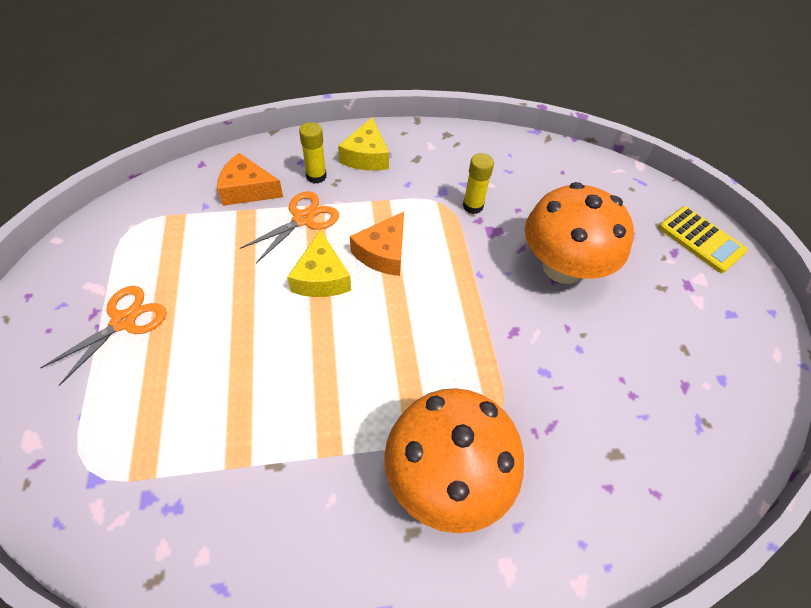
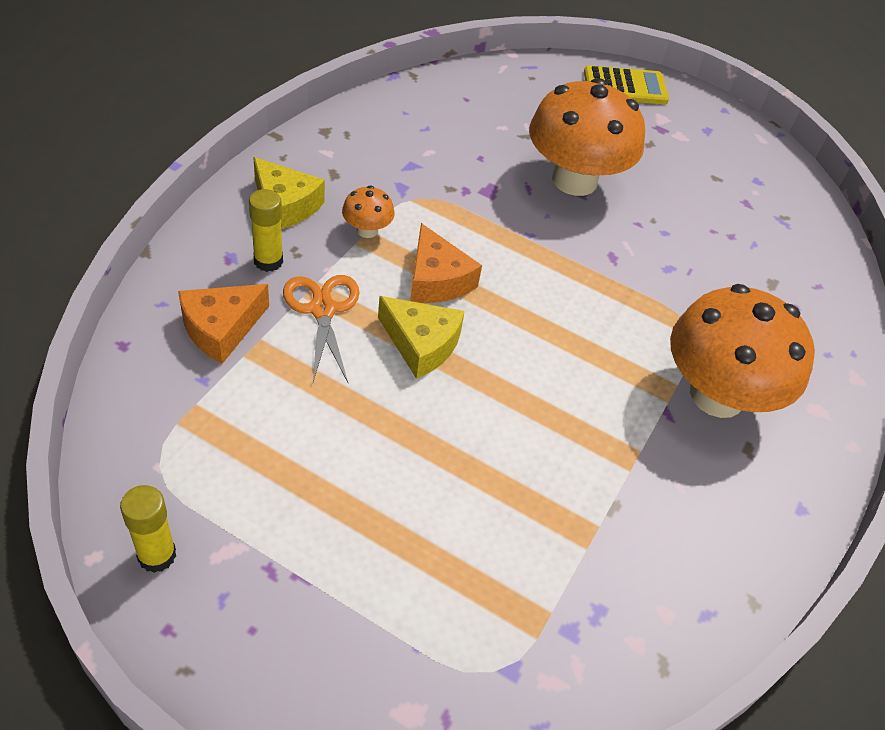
camera: 55 degrees left, 5 degrees down
orange scissors [40,286,167,386] -> none
yellow glue stick [463,153,494,214] -> yellow glue stick moved to [120,485,176,573]
none -> orange mushroom [342,186,395,238]

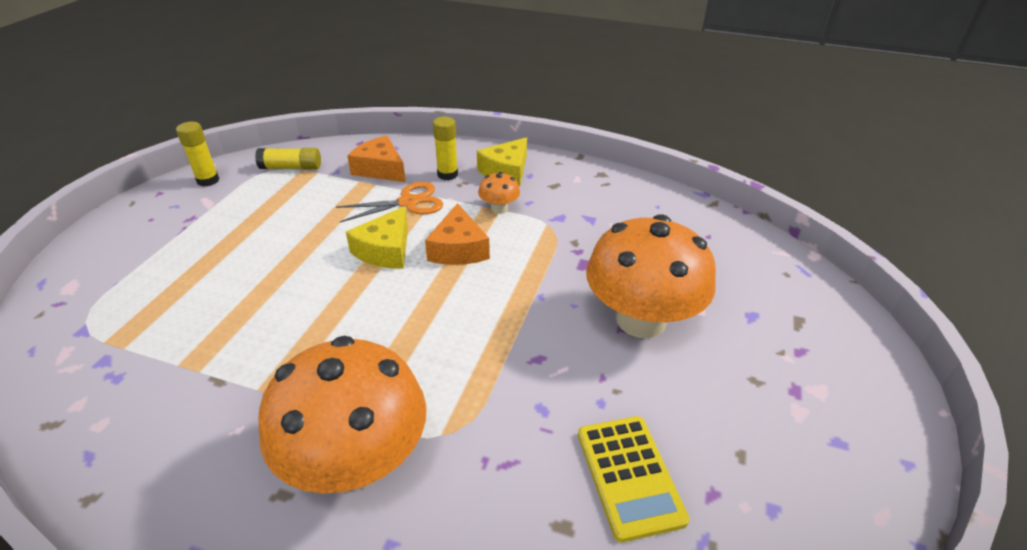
camera: 85 degrees right, 10 degrees down
orange cheese [410,223,482,303] -> orange cheese turned 60 degrees counterclockwise [425,203,490,265]
yellow calculator [584,65,669,104] -> yellow calculator moved to [578,416,689,542]
none -> yellow glue stick [255,148,321,169]

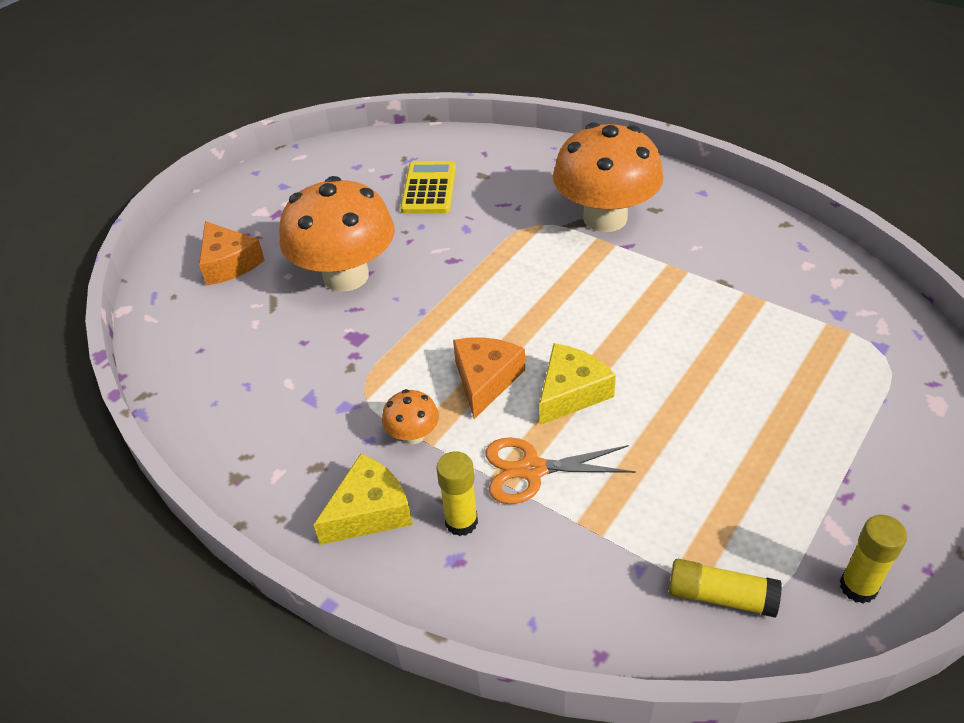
camera: 160 degrees left, 5 degrees up
orange cheese [347,136,406,182] -> orange cheese moved to [199,221,265,285]

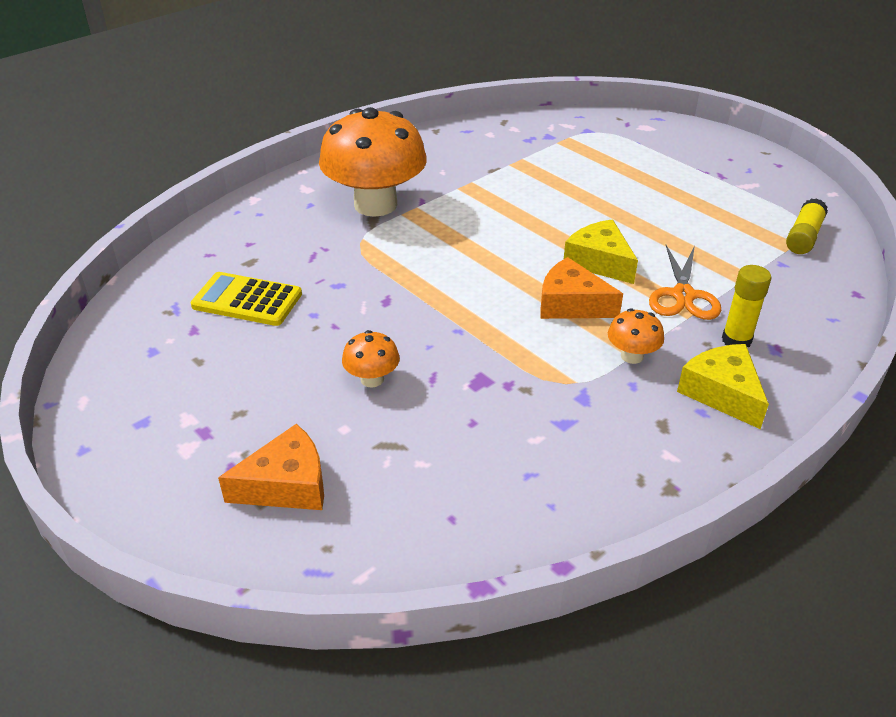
camera: 80 degrees left, 5 degrees down
orange mushroom [279,176,395,292] -> orange mushroom [342,330,400,387], size x0.42
yellow glue stick [840,515,907,604] -> none

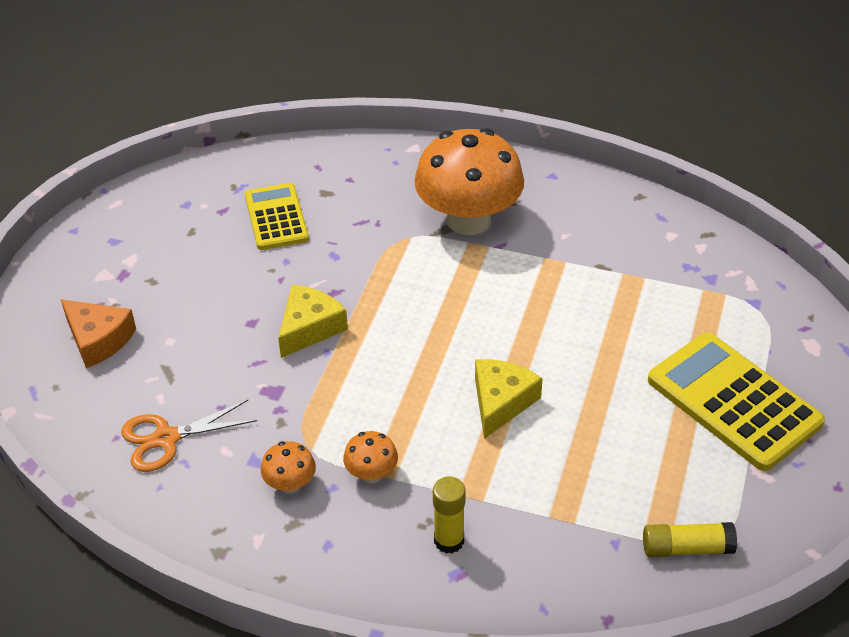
camera: 60 degrees right, 5 degrees up
orange mushroom [342,330,400,387] -> orange mushroom moved to [261,441,316,493]
orange cheese [540,257,623,319] -> none
orange scissors [649,245,721,320] -> orange scissors moved to [121,400,257,472]
yellow cheese [677,344,769,429] -> yellow cheese moved to [278,285,348,358]
none -> yellow calculator [648,332,825,471]

